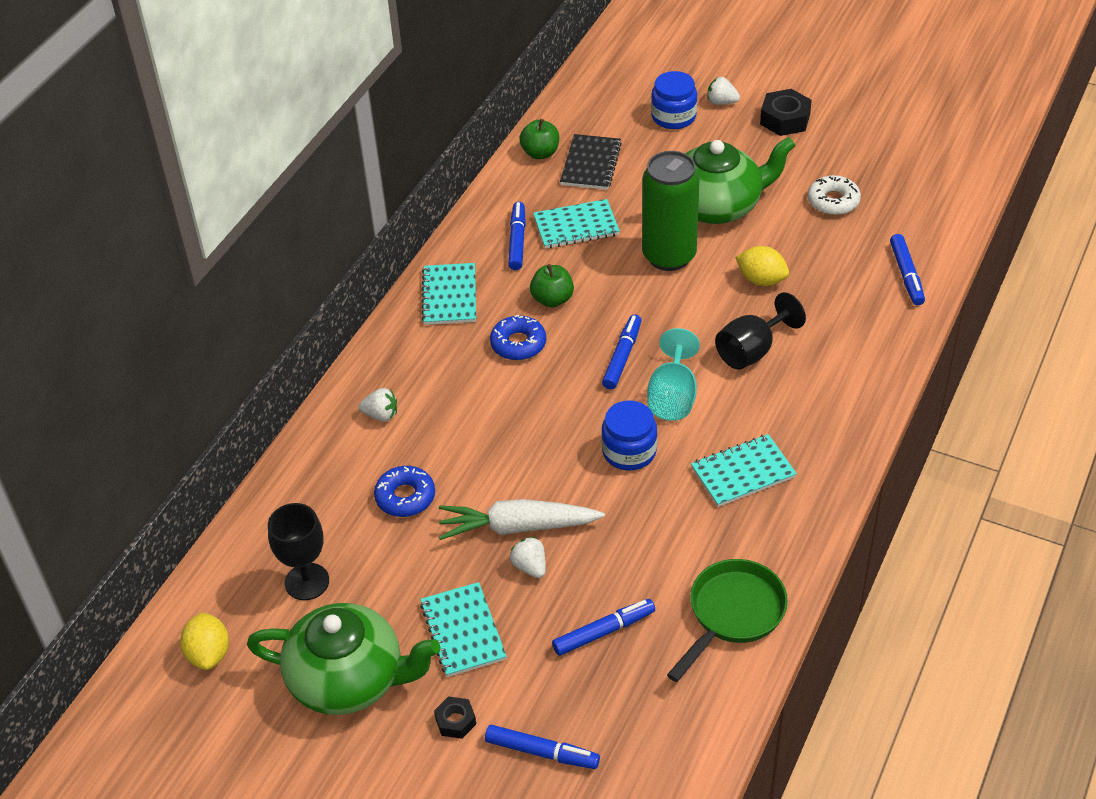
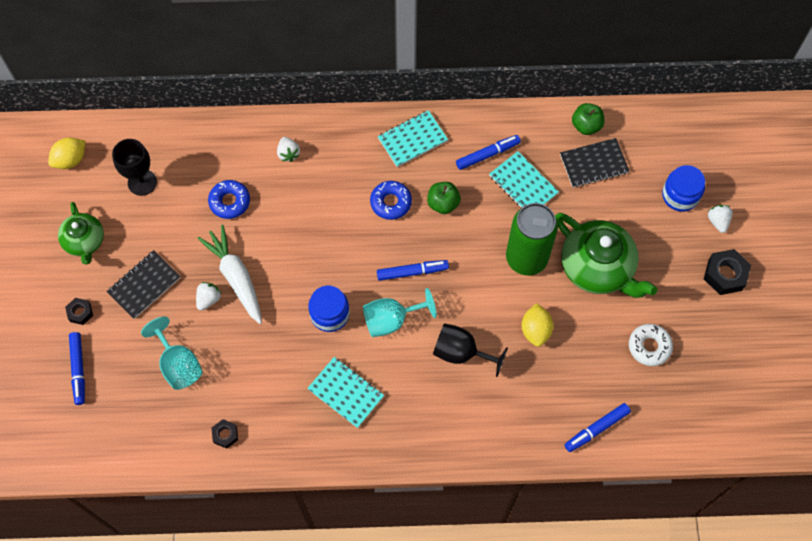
camera: 60 degrees right, 20 degrees up
green teapot [247,603,441,715] -> green teapot [58,202,104,265], size x0.60
turquoise notebook [420,582,507,677] -> black notebook [106,250,181,319]
blue marker [552,599,655,656] -> turquoise goblet [141,316,203,390]
green pan [667,559,788,682] -> black nut [212,419,238,448]

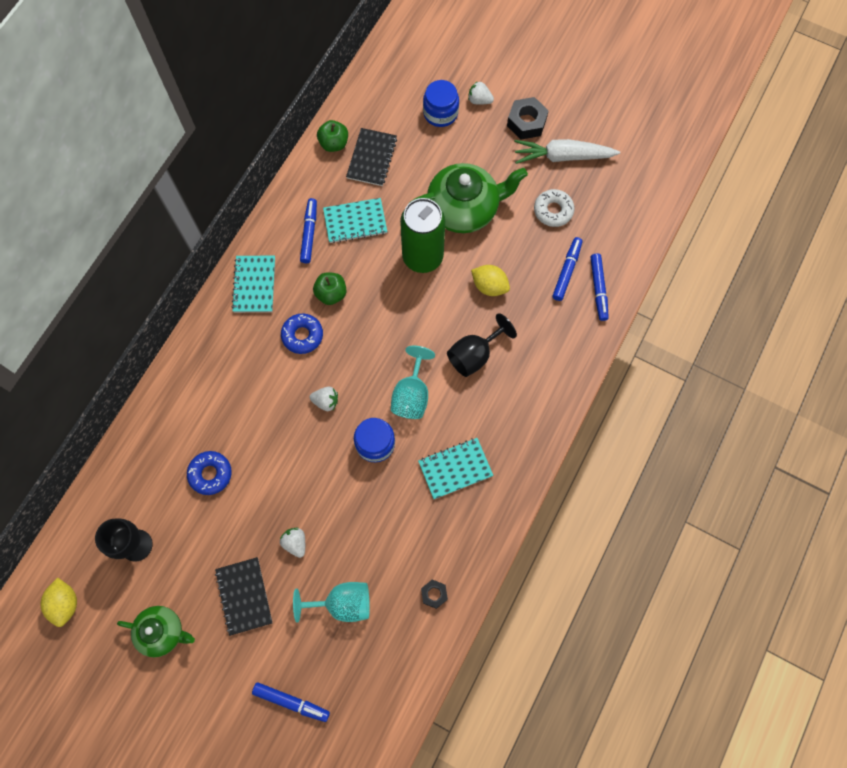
camera: 60 degrees left, 5 degrees up
black nut [65,298,93,325] -> none
white carrot [197,225,262,324] -> white carrot moved to [514,139,620,164]
white strawberry [277,137,300,162] -> white strawberry moved to [309,386,338,411]
blue marker [377,260,449,281] -> blue marker moved to [553,237,582,301]

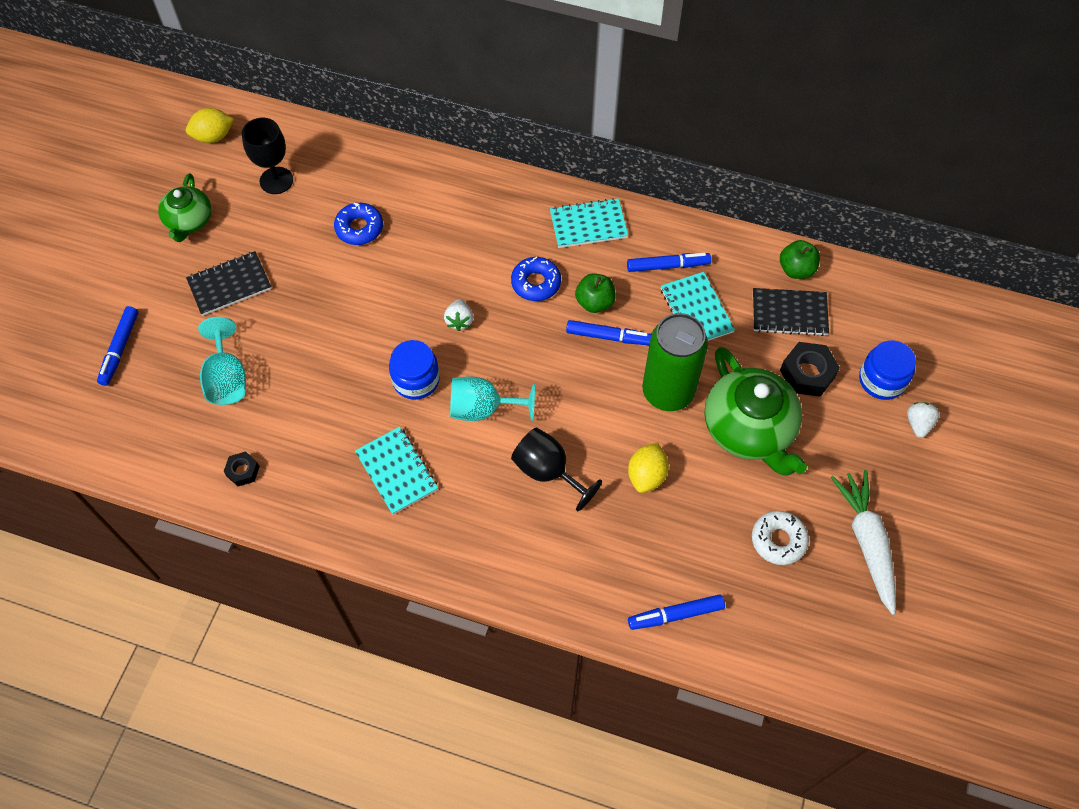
camera: 80 degrees right, 10 degrees down
white strawberry [280,528,305,558] -> none
black nut [507,97,549,140] -> black nut moved to [780,342,840,397]
blue marker [553,237,582,301] -> blue marker moved to [566,320,651,345]

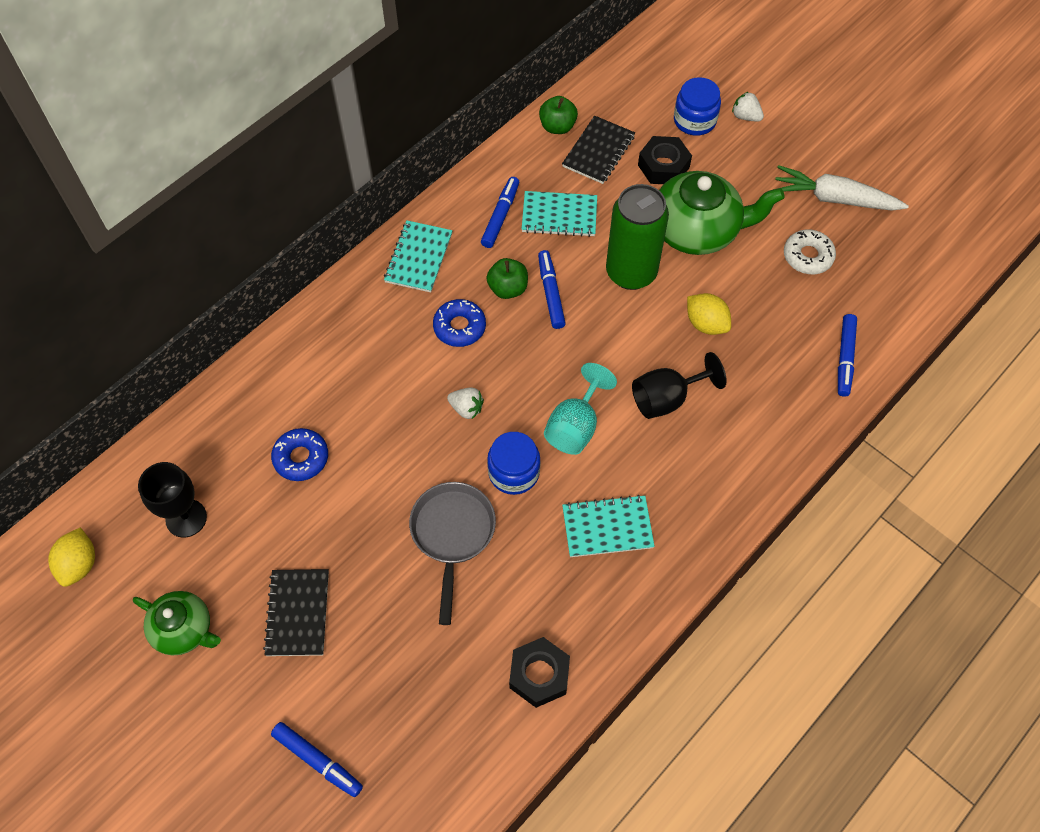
camera: 65 degrees left, 0 degrees up
turquoise goblet [198,317,246,405] -> none
black nut [223,451,260,486] -> black nut [509,637,570,708], size x1.71
blue marker [566,320,651,345] -> blue marker turned 45 degrees counterclockwise [538,250,566,329]
none -> grey pan [409,482,496,625]

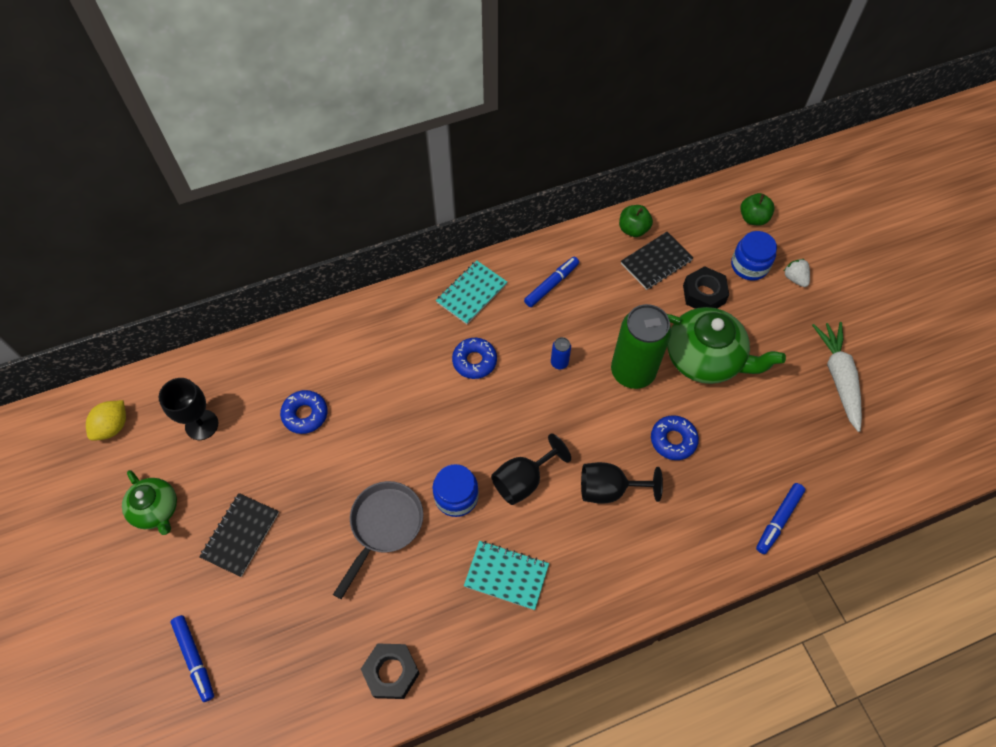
camera: 25 degrees right, 0 degrees up
white strawberry [447,388,484,419] -> none
green apple [486,258,528,299] -> green apple moved to [740,193,775,226]
turquoise notebook [522,191,597,237] -> none
blue marker [538,250,566,329] -> blue can [551,337,571,369]
turquoise goblet [544,363,617,455] -> black goblet [491,433,571,505]
yellow lemon [687,293,731,335] -> blue donut [651,415,699,460]
white carrot [775,165,909,211] -> white carrot turned 45 degrees clockwise [812,322,862,432]
white donut [784,229,836,274] -> none

